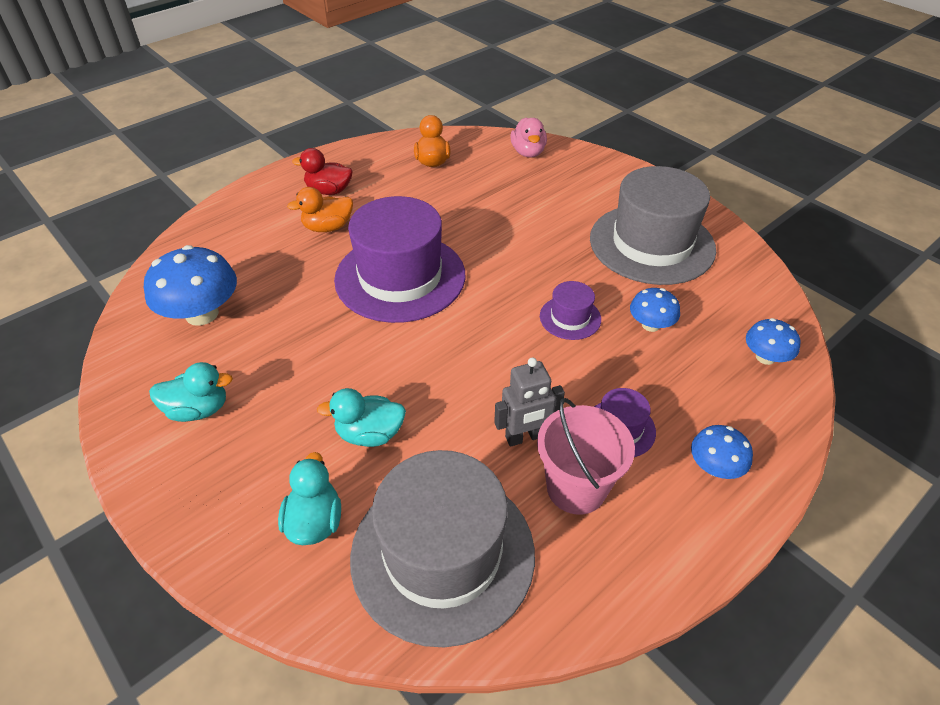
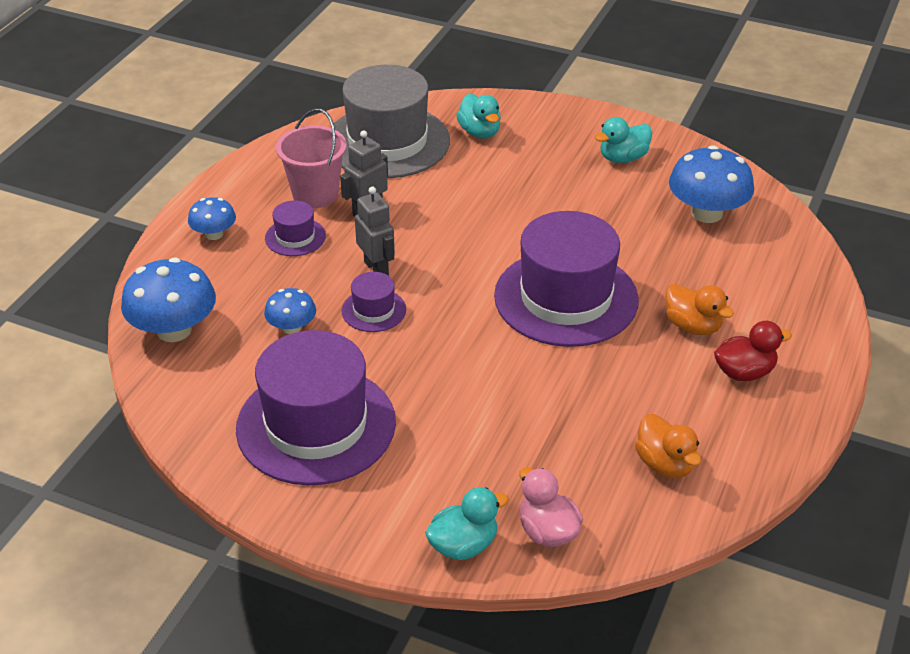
camera: 155 degrees right, 5 degrees down
orange duck [287,187,353,232] -> orange duck turned 90 degrees clockwise [665,284,734,335]
turquoise duck [317,388,406,447] -> turquoise duck moved to [425,487,509,560]
grey hat [590,166,716,285] -> purple hat [236,330,396,485]
blue mushroom [746,318,800,365] -> blue mushroom [121,257,216,342], size x1.79
none -> grey robot [355,187,395,276]

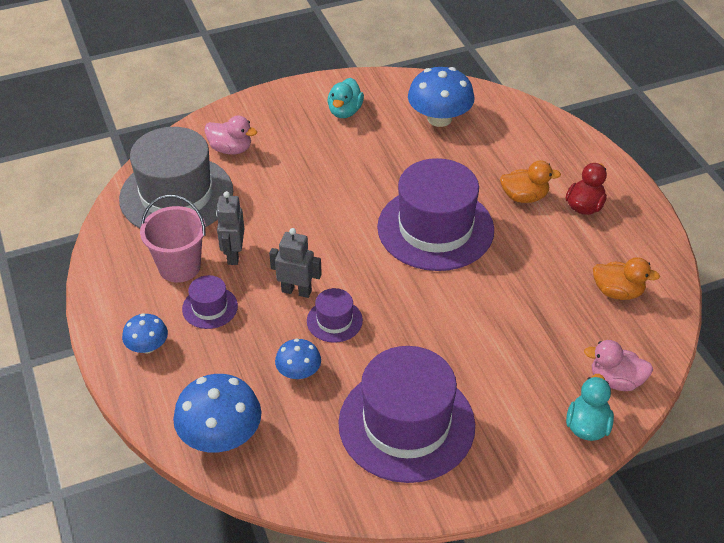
camera: 45 degrees left, 5 degrees up
turquoise duck [456,94,501,139] -> pink duck [204,115,257,154]

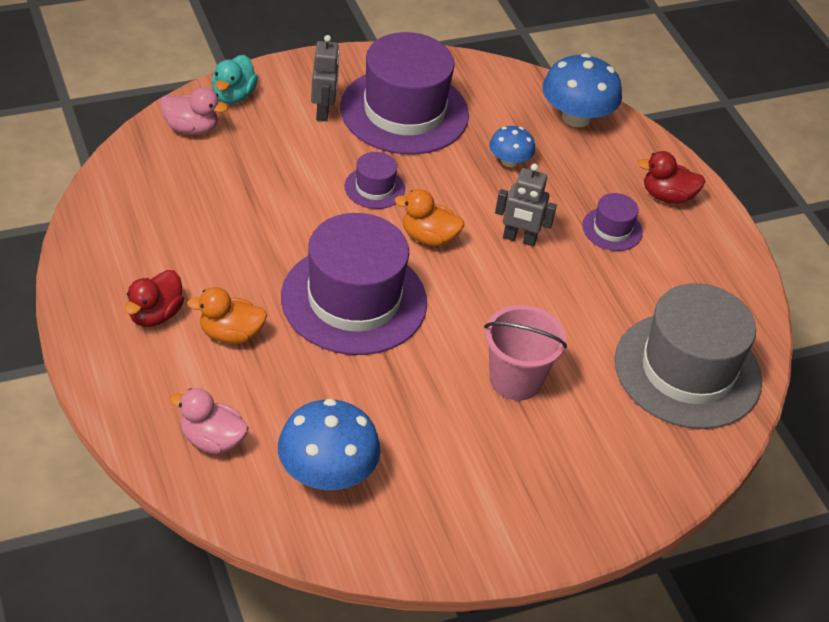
camera: 175 degrees right, 0 degrees up
blue mushroom [122,313,168,353] -> red duck [637,151,705,204]
pink bucket [140,195,206,283] -> pink bucket moved to [484,305,567,401]
pink duck [204,115,257,154] -> pink duck moved to [169,388,249,454]
grey robot [216,191,244,265] -> grey robot moved to [311,35,340,121]
purple hat [307,288,363,343] -> purple hat moved to [344,152,405,209]
turquoise duck [327,78,364,118] -> none
orange duck [593,257,660,300] -> orange duck moved to [395,189,464,246]

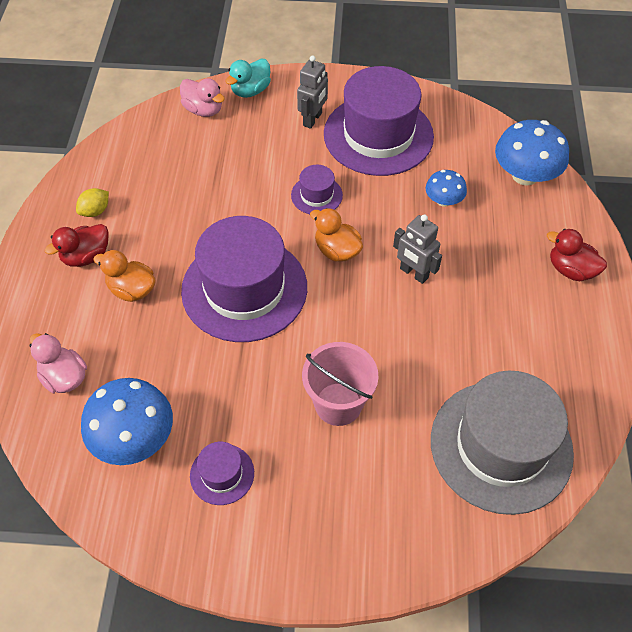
camera: 30 degrees right, 10 degrees up
purple hat [582,193,643,251] -> purple hat moved to [190,442,254,505]
none -> yellow lemon [76,188,109,217]

